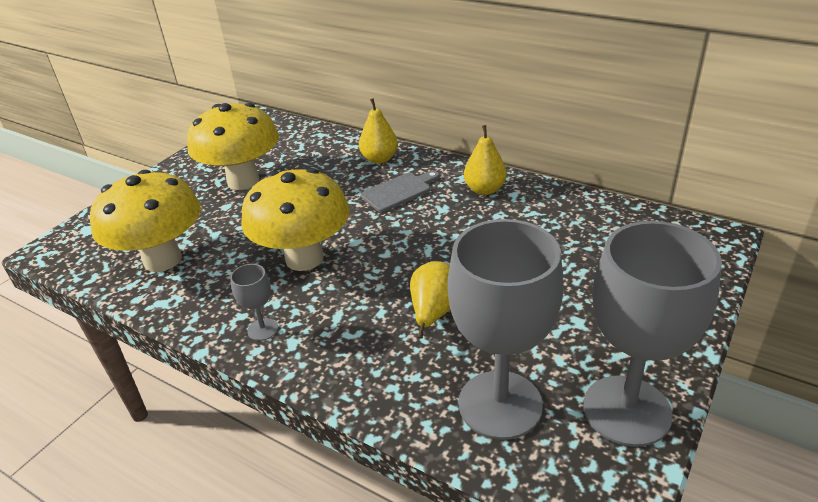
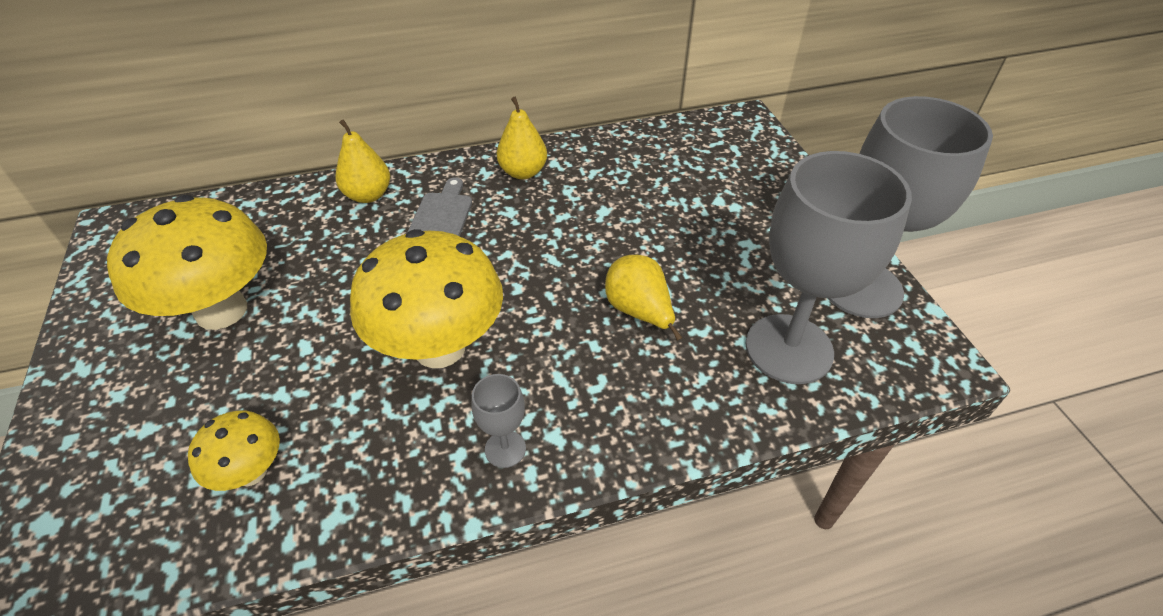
camera: 50 degrees left, 10 degrees up
yellow mushroom [90,170,201,272] -> yellow mushroom [188,411,280,491], size x0.50

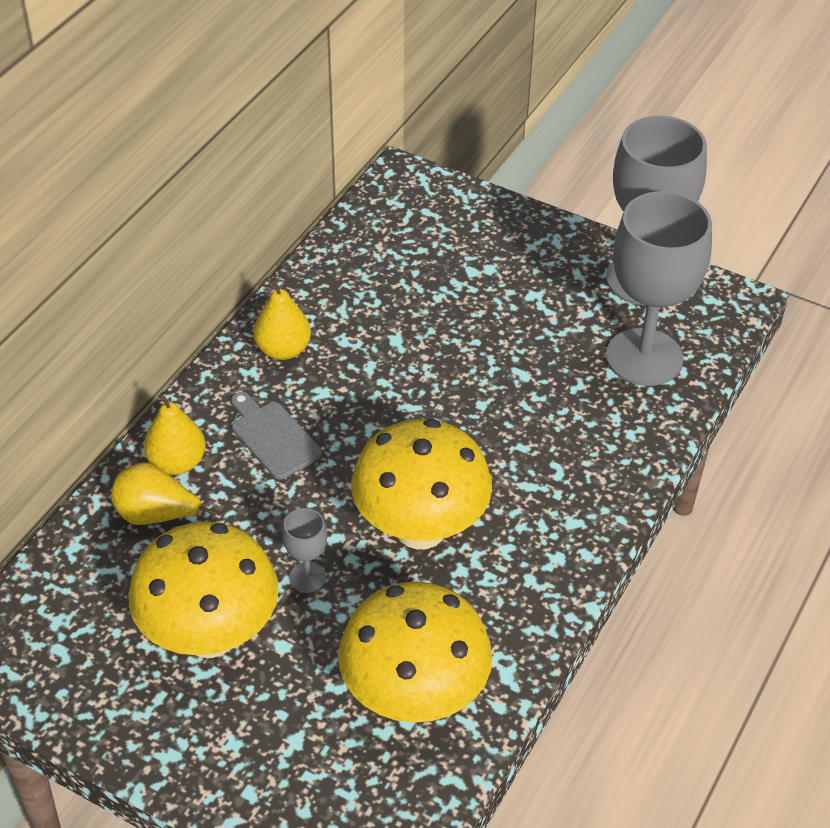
camera: 45 degrees left, 0 degrees up
yellow mushroom [188,411,280,491] -> yellow mushroom [338,582,492,723], size x1.99
grey goblet [471,374,526,468] -> grey goblet moved to [282,508,327,593]
yellow pear [605,255,682,341] -> yellow pear moved to [111,463,217,525]

